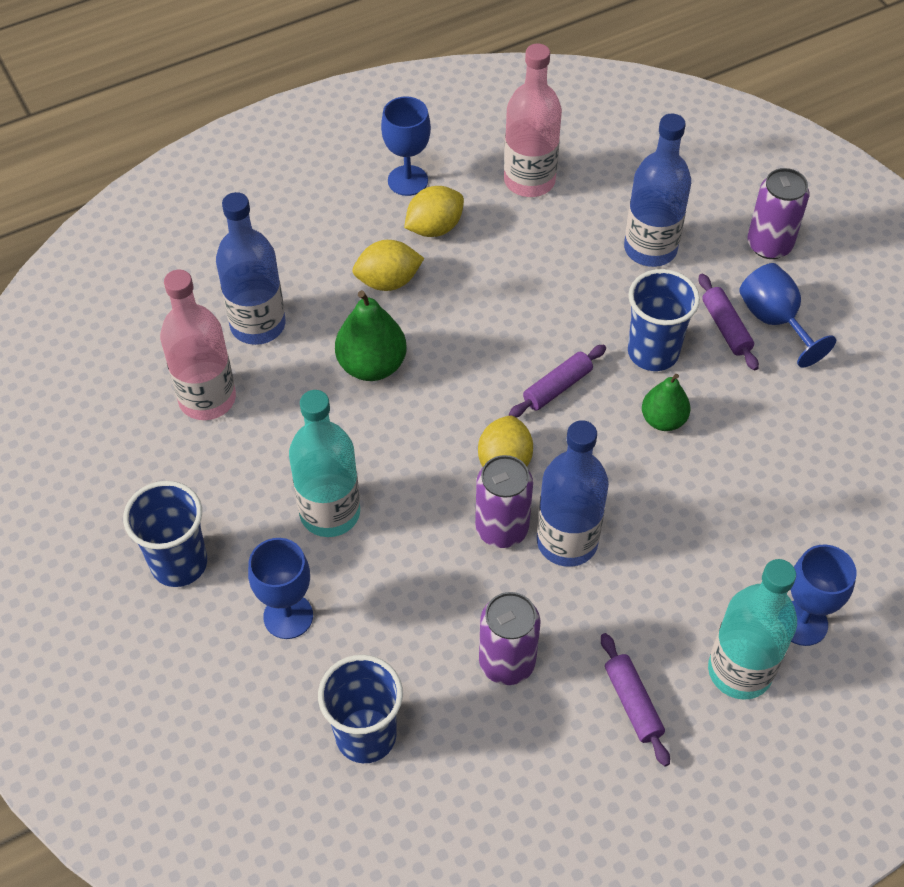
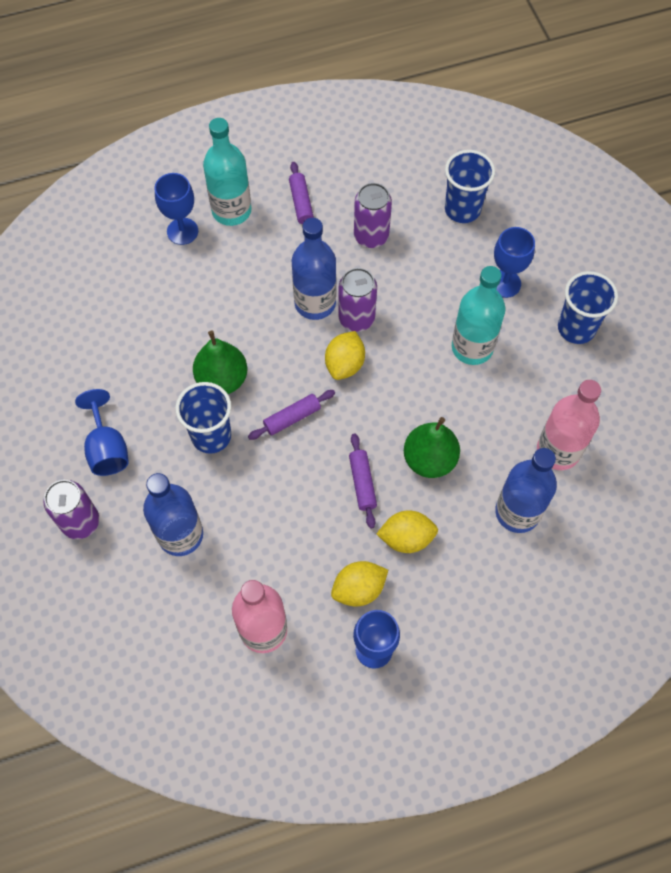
camera: 170 degrees left, 10 degrees up
green pear [642,374,691,431] -> green pear [193,330,247,394], size x1.52
purple rolling pin [699,274,759,370] -> purple rolling pin moved to [349,433,377,529]

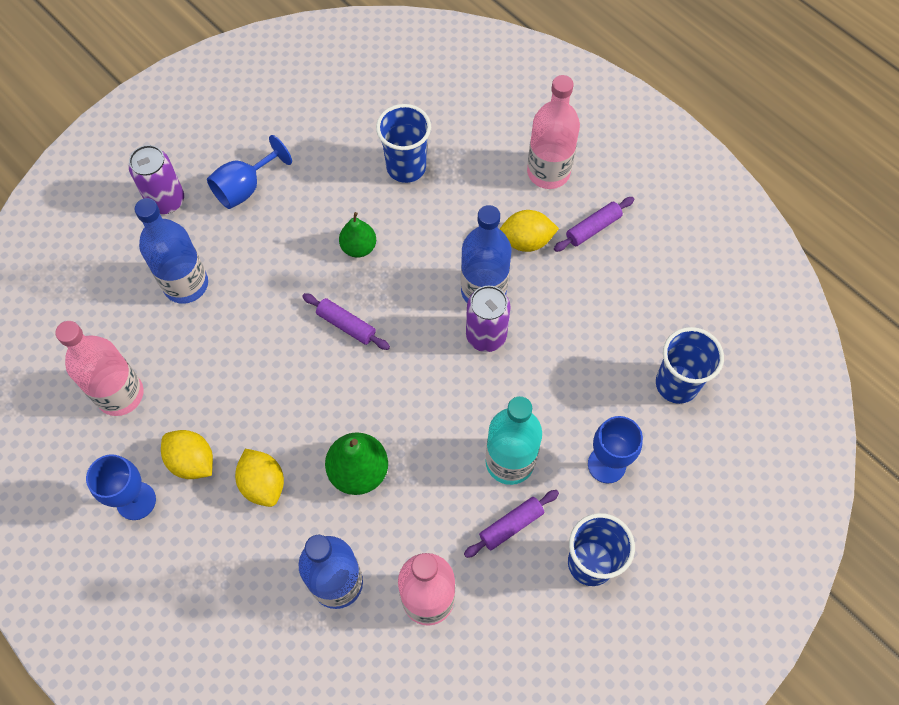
camera: 65 degrees right, 0 degrees up
blue goblet [155,173,198,245] -> none
blue cup [175,382,231,454] -> blue cup moved to [376,104,431,183]
green pear [193,330,247,394] -> green pear [339,212,376,258], size x0.66
turquoise bottle [203,118,252,226] -> pink bottle [527,75,580,189]
yellow lemon [325,331,365,380] -> yellow lemon moved to [500,210,559,252]
purple rolling pin [349,433,377,529] -> purple rolling pin moved to [464,490,559,558]
purple can [354,183,392,248] -> none

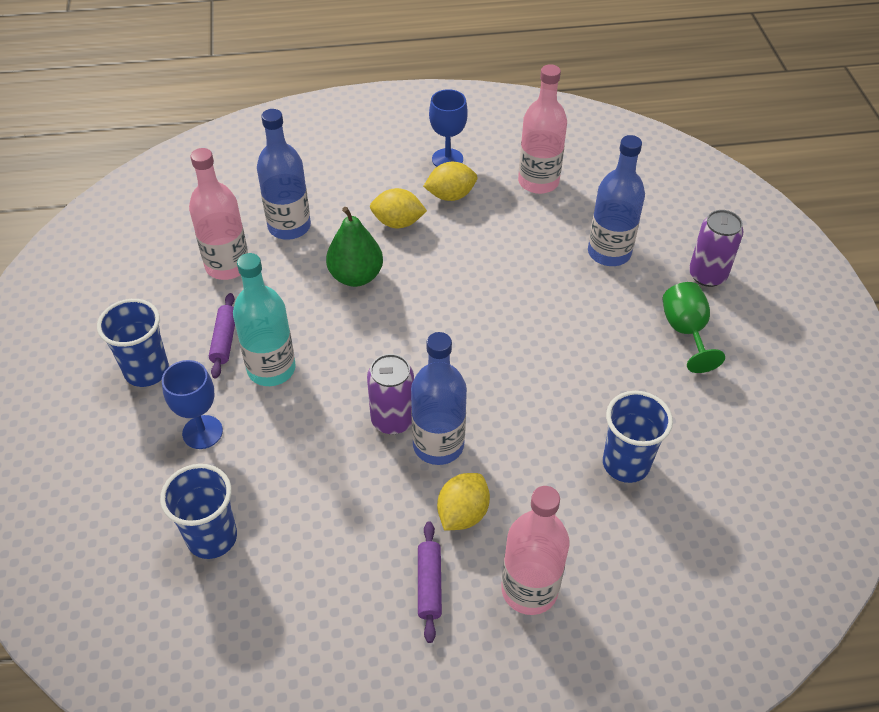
camera: 125 degrees right, 15 degrees down
blue goblet [207,135,292,209] -> green goblet [663,282,725,373]
purple rolling pin [302,293,390,350] -> none
green pear [339,212,376,258] -> none

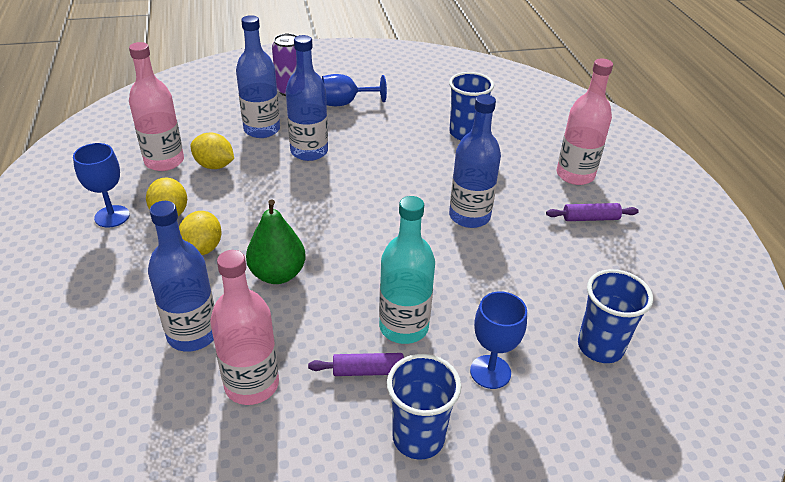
camera: 95 degrees left, 10 degrees down
purple can [367,354,414,434] -> none
yellow lemon [437,473,490,530] -> yellow lemon moved to [191,132,234,169]
green goblet [663,282,725,373] -> blue goblet [322,74,387,106]
none -> blue bottle [286,35,328,161]

